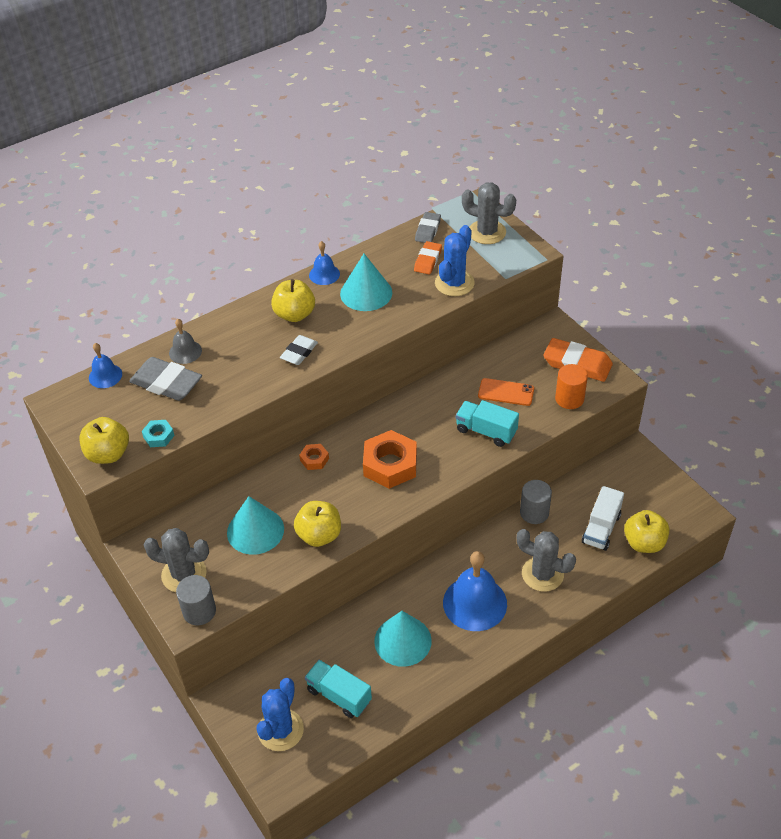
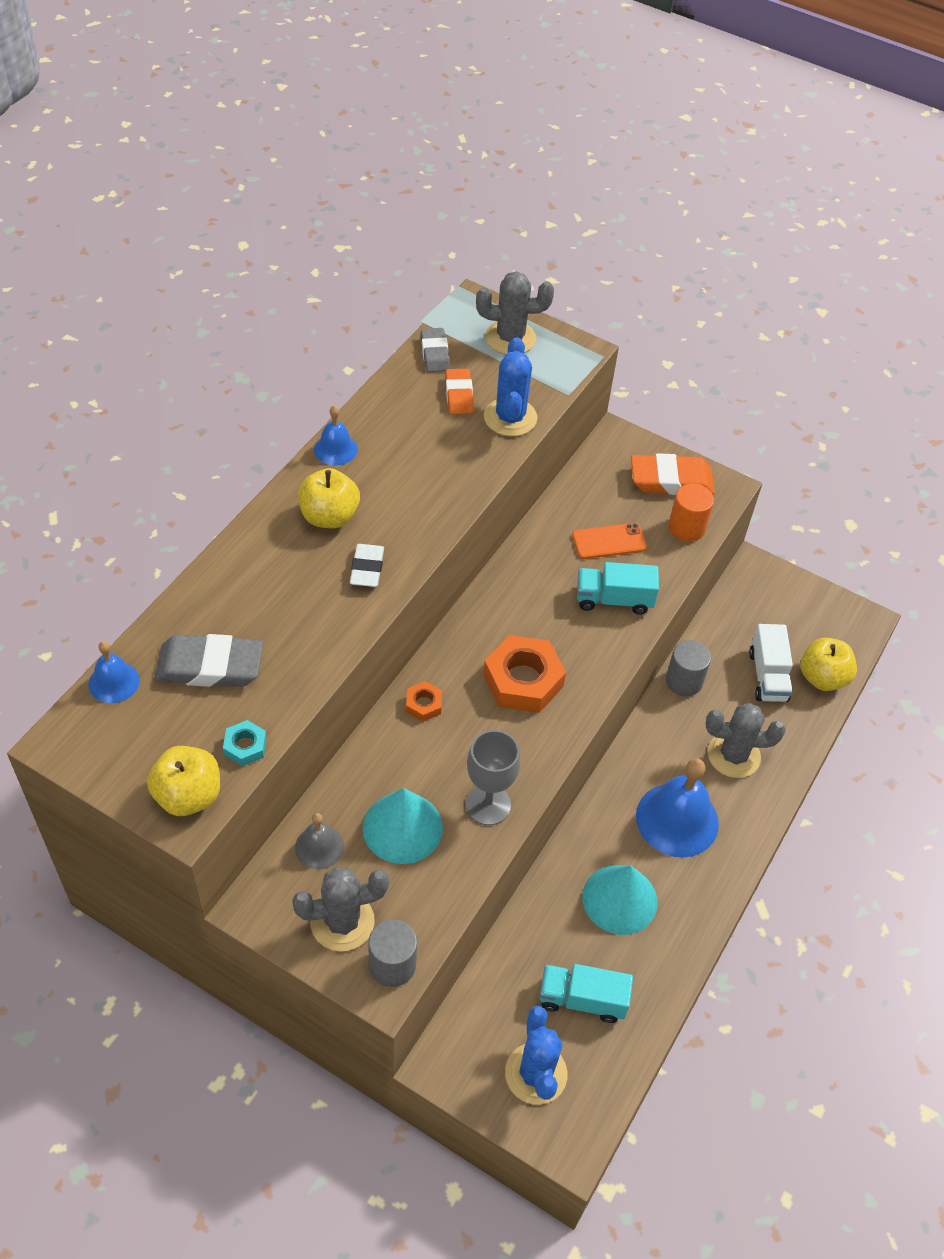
camera: 30 degrees left, 5 degrees up
grey bell [169,319,202,364] -> grey bell moved to [295,813,344,870]
yellow apple [294,501,341,547] -> grey goblet [466,730,520,825]
turquoise cone [340,254,392,311] -> none

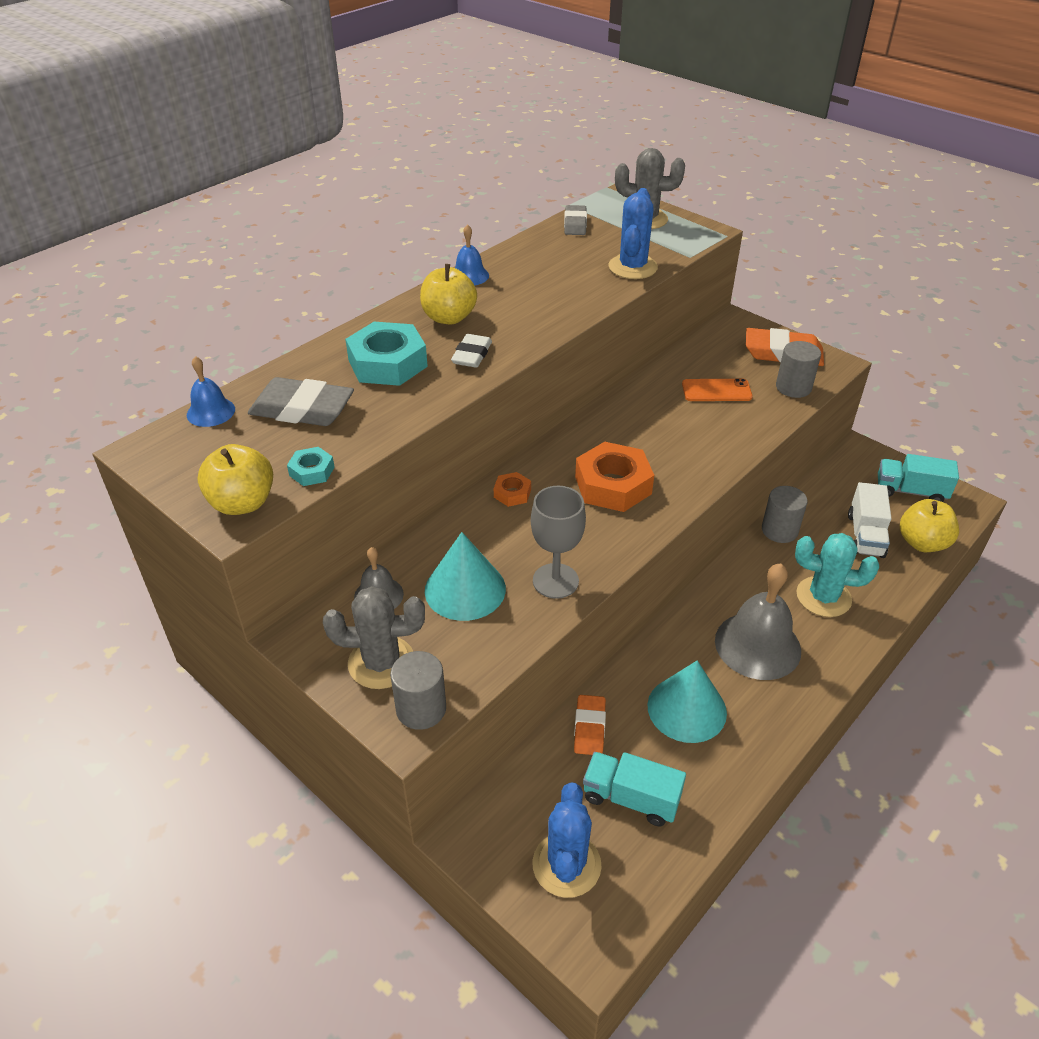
camera: 15 degrees right, 10 degrees down
orange eraser [445,369,474,414] -> orange eraser moved to [574,695,606,755]
turquoise truck [577,562,659,615] -> turquoise truck moved to [878,454,959,502]
blue bell [636,758,719,858] -> grey bell [715,563,801,680]
orange cylinder [669,483,714,542] -> grey cylinder [776,341,821,398]
grey cactus [706,703,786,778] -> turquoise cactus [795,533,879,617]
none -> turquoise nut [345,322,428,386]

